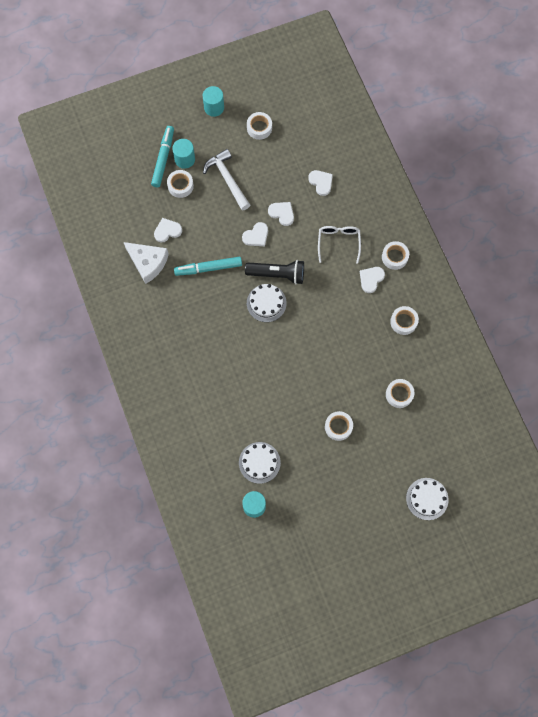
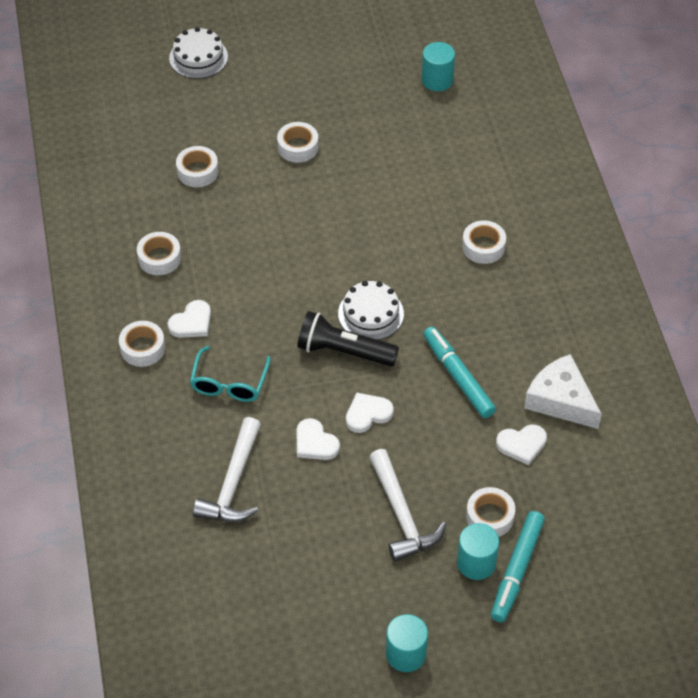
camera: 170 degrees left, 20 degrees down
turquoise marker [174,256,242,276] -> turquoise marker turned 120 degrees counterclockwise [423,326,496,418]
white cake [239,442,281,484] -> none
white tape [247,112,272,140] -> white tape moved to [462,220,506,264]
white heart [308,170,333,196] -> white hammer [193,417,261,522]
white glasses [318,226,361,264] -> turquoise glasses [190,346,271,402]

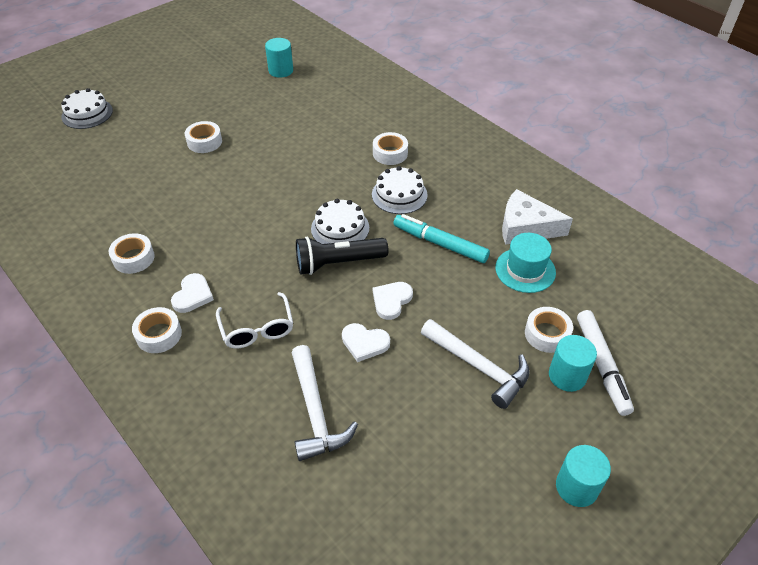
camera: 30 degrees left, 5 degrees down
white tape [176,146,219,187] -> none
turquoise glasses [190,346,271,402] -> white glasses [216,292,293,348]
turquoise marker [491,511,545,622] -> white marker [577,310,634,416]
white heart [496,425,547,465] -> turquoise hat [495,233,556,293]
none -> white cake [372,166,428,214]

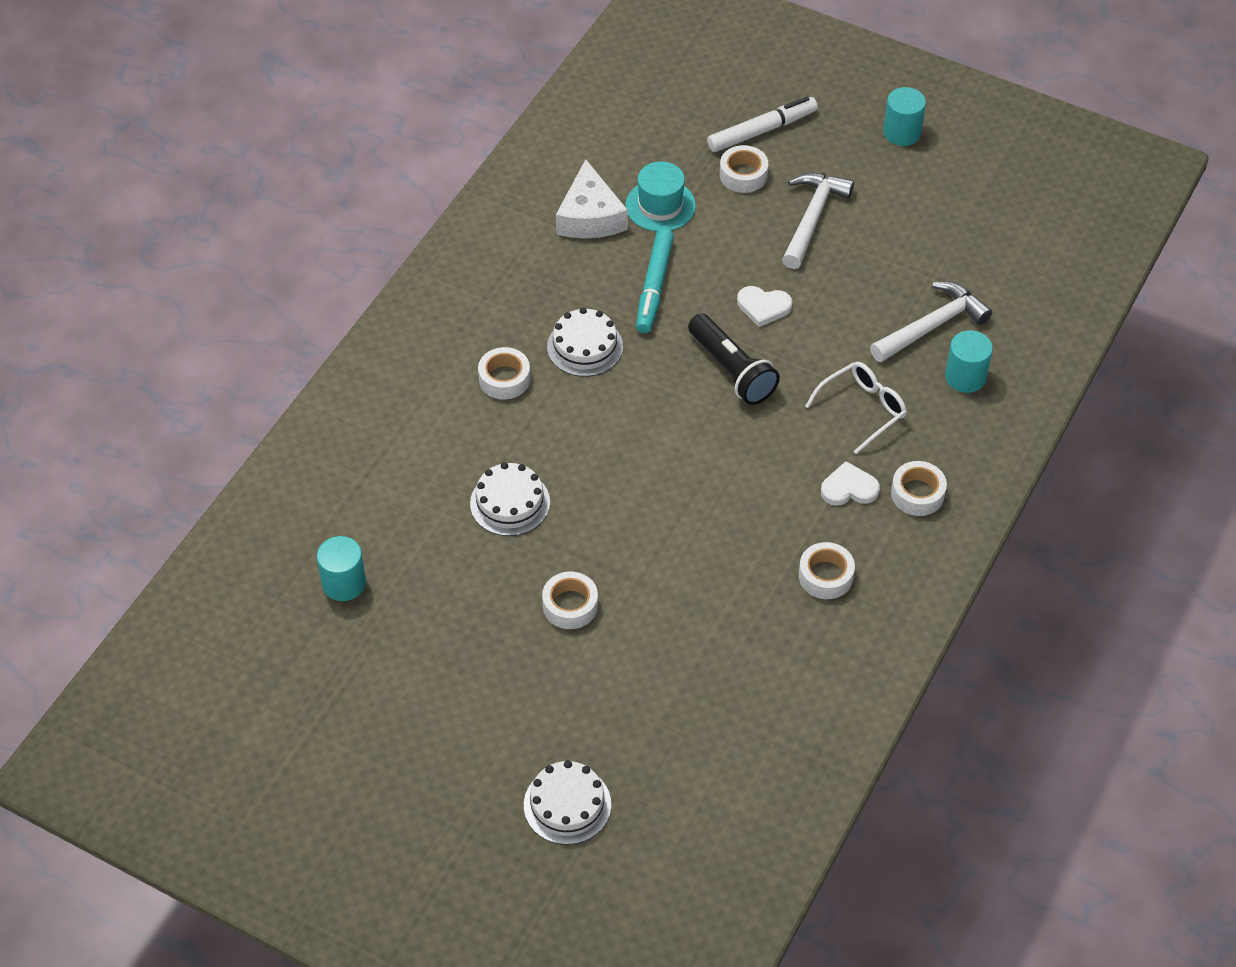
camera: 110 degrees left, 5 degrees up
white cake [311,199,369,244] -> white cake moved to [470,462,550,536]
white heart [342,323,390,362] -> none
turquoise cylinder [549,335,597,392] -> turquoise cylinder moved to [945,330,993,393]

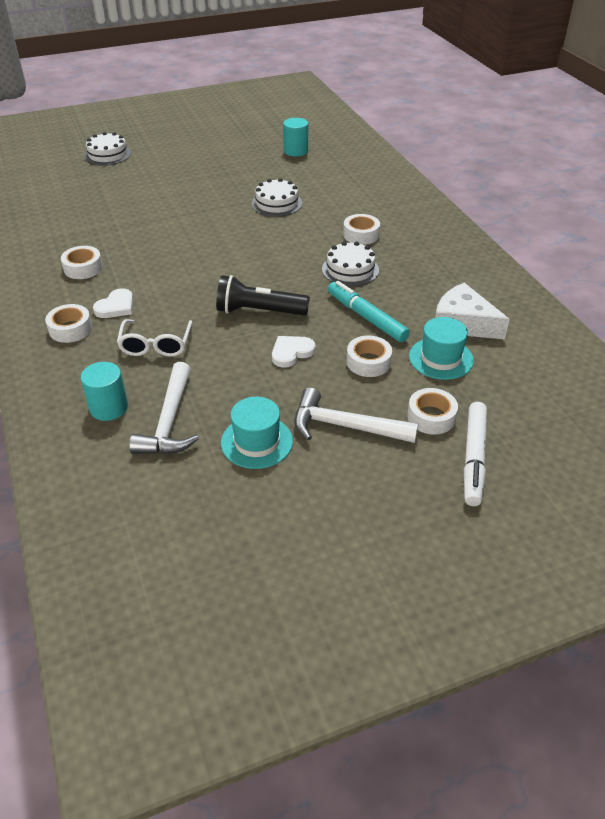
camera: 130 degrees right, 10 degrees down
white tape [542,571,598,629] -> white tape moved to [347,336,392,377]
white hammer [782,172,854,269] -> white hammer turned 135 degrees clockwise [294,387,419,443]
turquoise cylinder [883,87,926,146] -> none
none -> turquoise hat [221,397,293,469]

